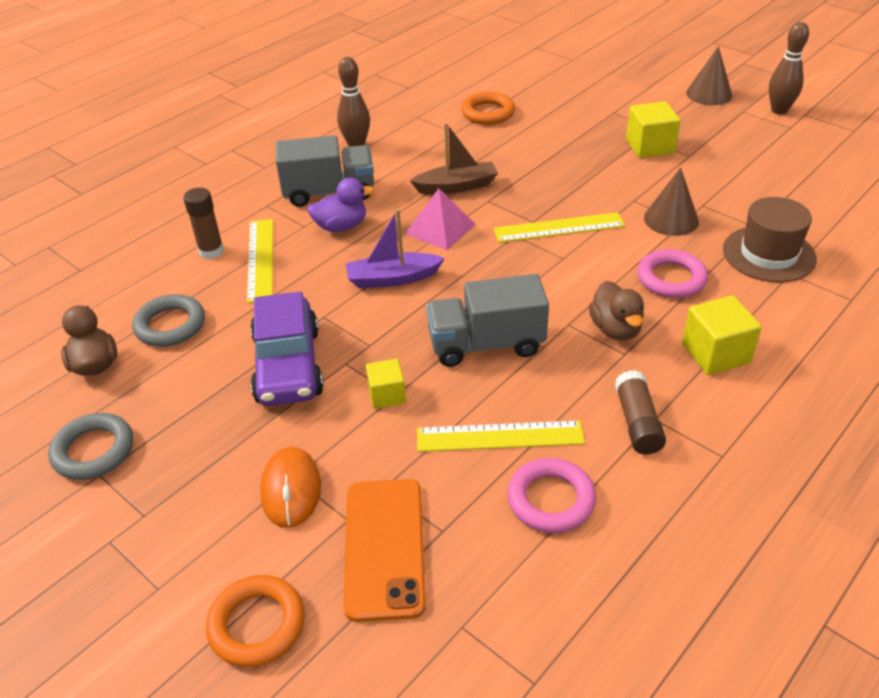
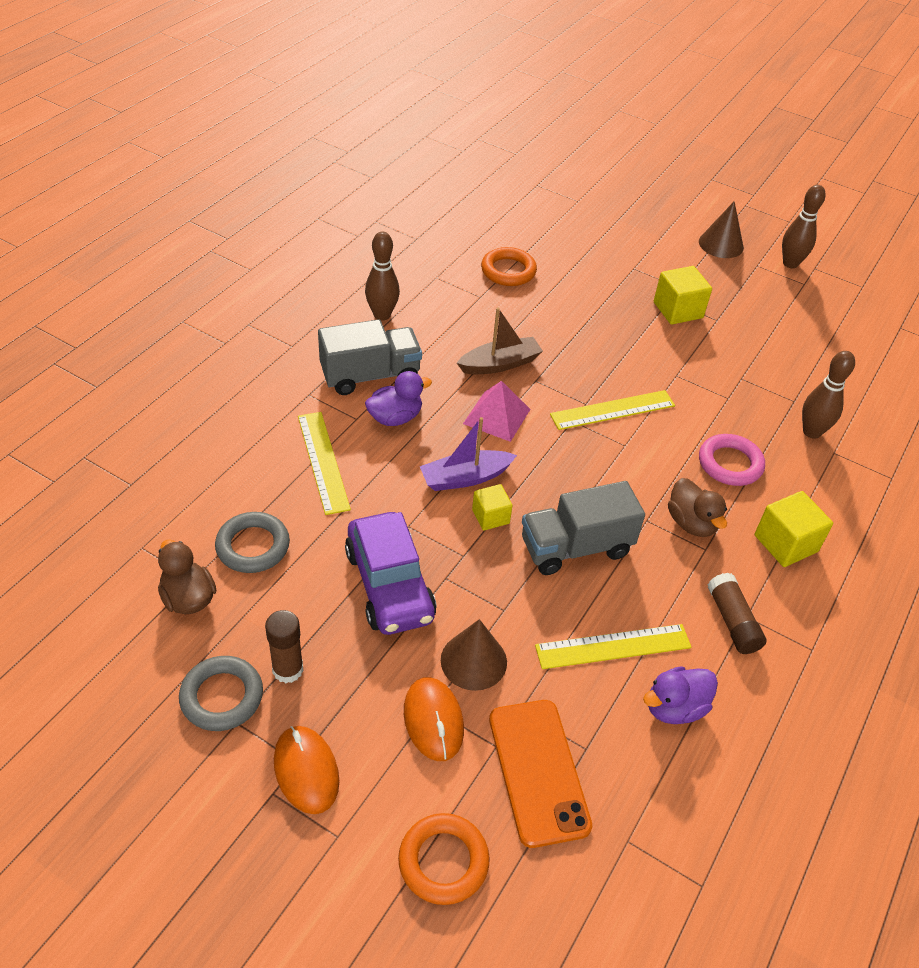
camera: 15 degrees left, 5 degrees up
brown glue stick [183,188,224,259] -> brown glue stick moved to [265,610,304,683]
yellow cube [366,359,406,409] -> yellow cube moved to [472,484,513,531]
pink ring [507,458,596,533] -> purple duck [643,666,718,724]
brown cone [644,167,699,236] -> brown cone moved to [441,619,507,691]
brown hat [723,197,817,283] -> brown bowling pin [802,351,855,439]
none -> orange mouse [274,726,340,814]

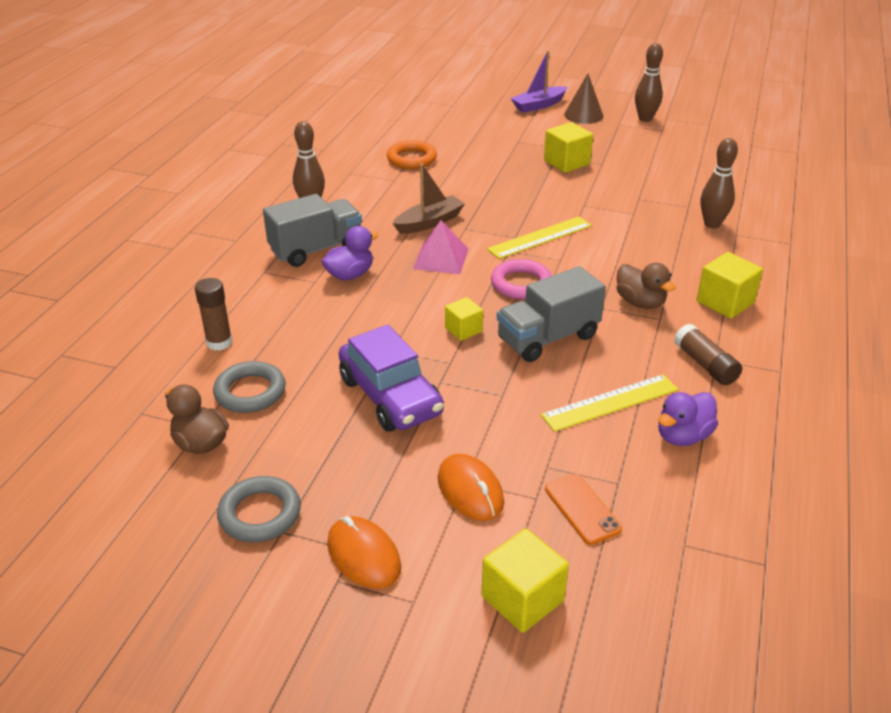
camera: 10 degrees left, 10 degrees down
brown glue stick [265,610,304,683] -> brown glue stick moved to [195,278,233,351]
yellow ruler [298,412,351,515] -> none
orange ring [398,813,490,905] -> yellow cube [482,529,569,633]
purple boat [420,417,517,491] -> purple boat moved to [511,50,567,113]
brown cone [441,619,507,691] -> none
orange phone [489,700,592,848] -> orange phone [545,474,622,545], size x0.60
pink ring [699,434,765,486] -> pink ring moved to [491,259,552,299]

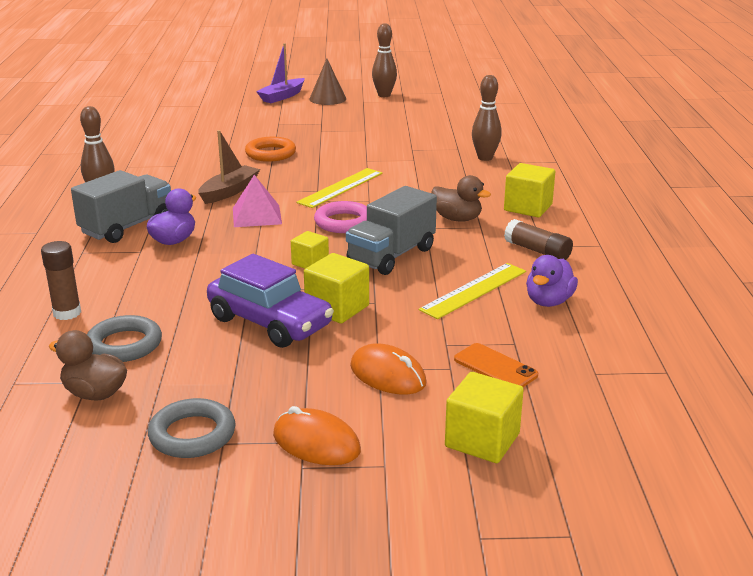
camera: 20 degrees left, 10 degrees down
orange ring [387,140,437,169] -> orange ring moved to [245,137,296,162]
yellow cube [544,122,593,173] -> yellow cube moved to [304,253,369,324]

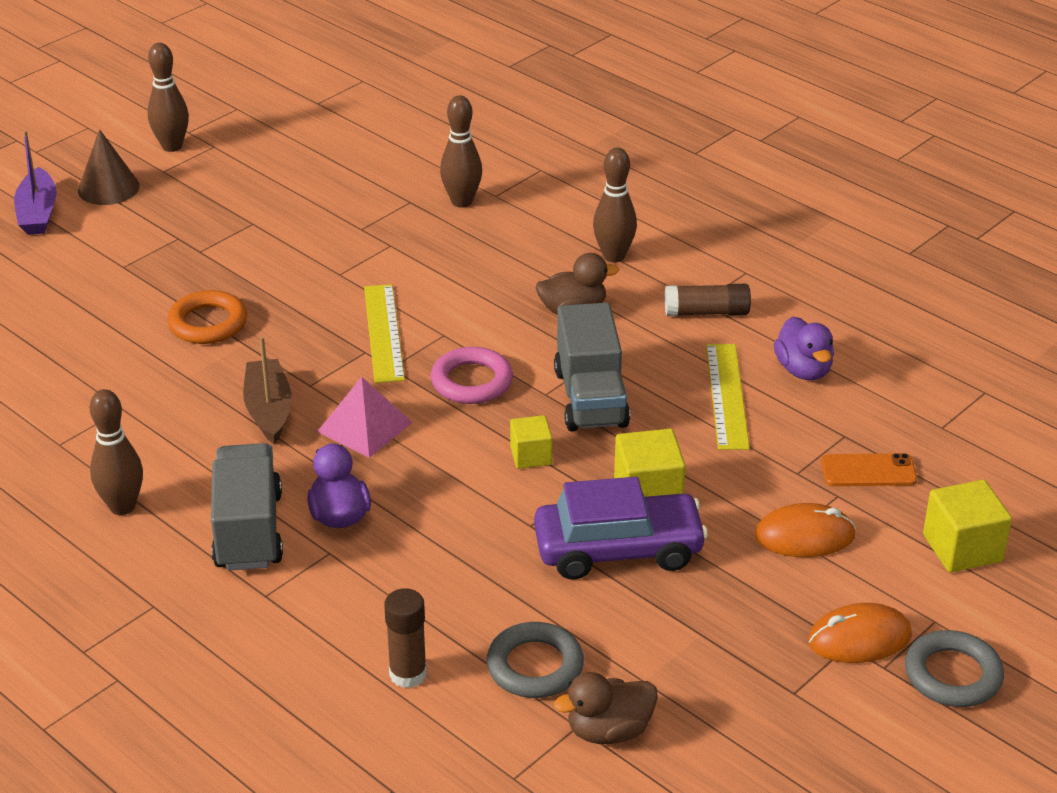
camera: 45 degrees left, 10 degrees up
grey ring [148,398,236,458] -> grey ring moved to [905,630,1004,707]
yellow cube [504,163,555,217] -> brown bowling pin [593,148,637,263]

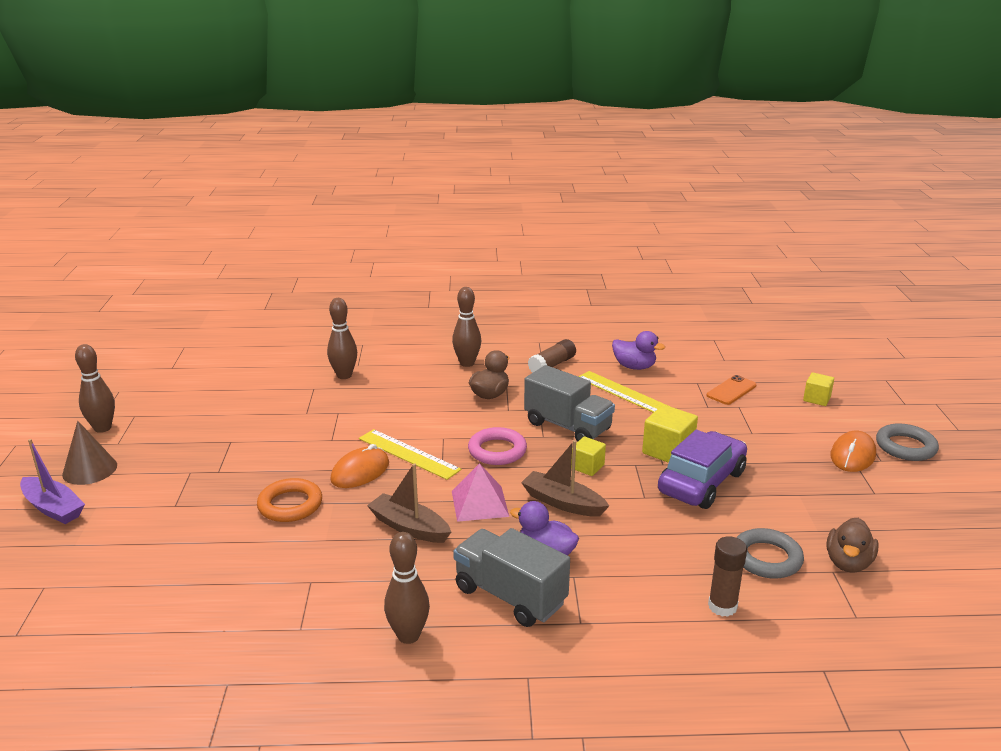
camera: 45 degrees left, 10 degrees down
orange mouse [755,503,856,557] -> orange mouse moved to [330,444,389,488]
yellow cube [923,480,1012,573] -> yellow cube [803,372,834,406], size x0.63
none -> brown boat [521,440,609,517]

